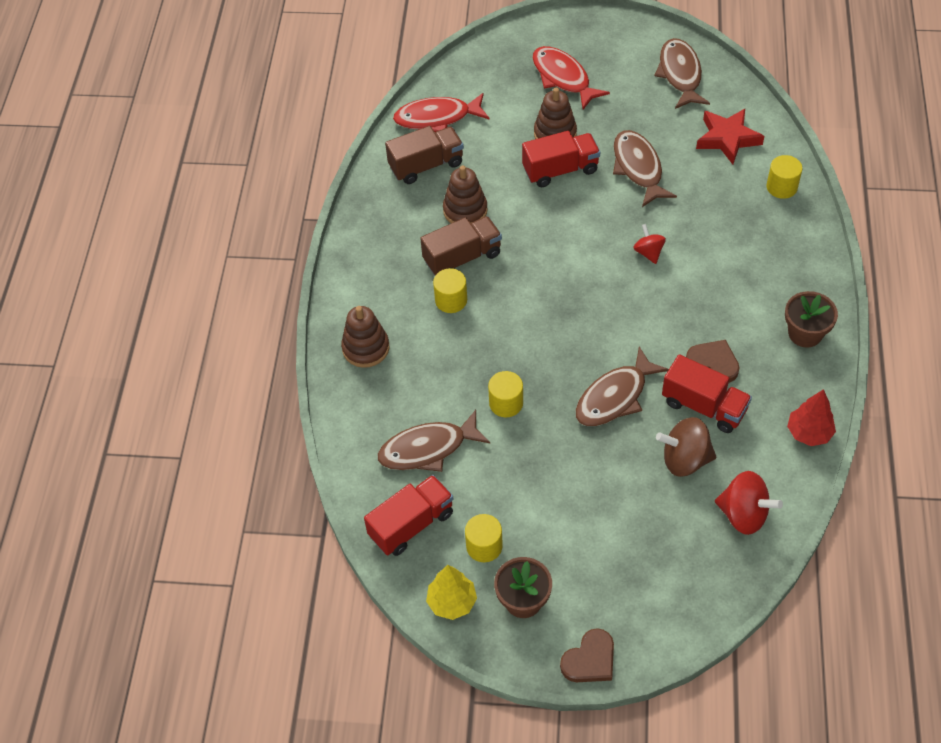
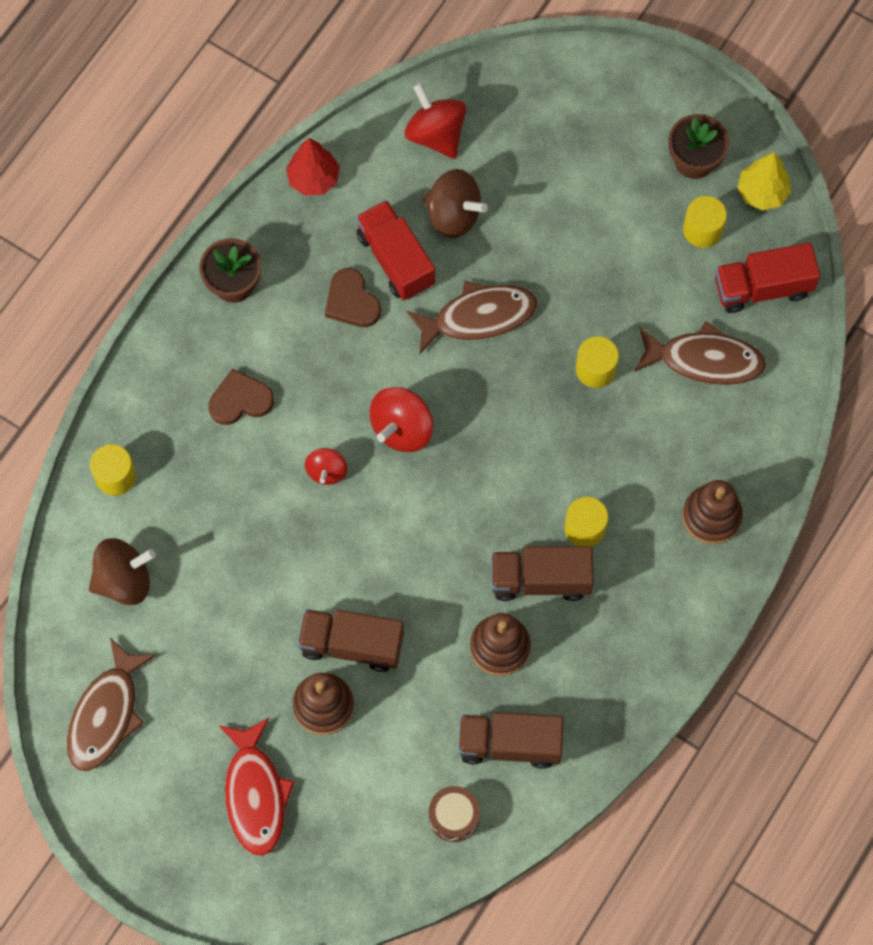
camera: 155 degrees left, 15 degrees up
red fish [393,93,490,132] -> brown drum [429,786,480,842]
red truck [522,131,600,187] -> brown truck [297,609,404,672]
brown heart [560,628,614,682] -> brown heart moved to [208,368,274,425]
brown fish [613,130,677,207] -> none
red star [696,109,764,164] -> brown spinning top [89,538,156,605]
none -> red spinning top [370,387,433,452]

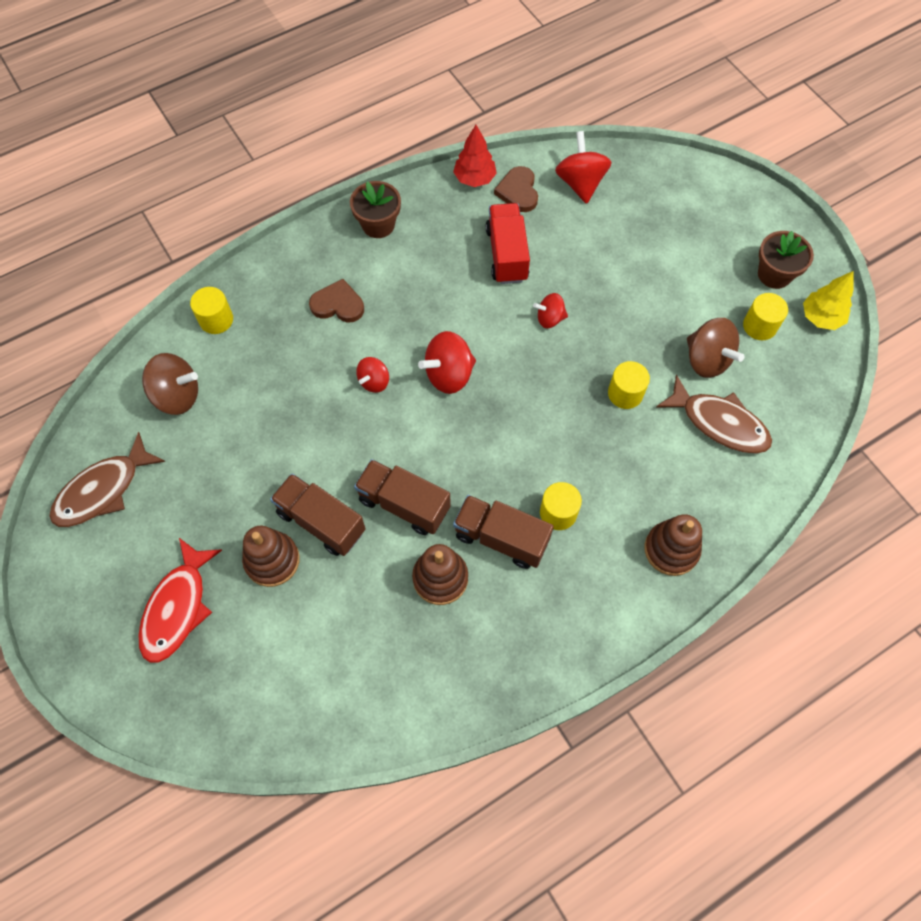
camera: 25 degrees right, 5 degrees down
brown heart [325,268,381,327] -> brown heart moved to [494,166,538,212]
brown fish [407,281,537,354] -> red spinning top [533,293,568,328]
brown spinning top [423,169,488,238] -> brown spinning top moved to [687,318,745,378]
brown drum [429,786,480,842] -> none
brown truck [458,712,564,769] -> brown truck moved to [354,459,451,535]
red truck [715,243,820,313] -> none

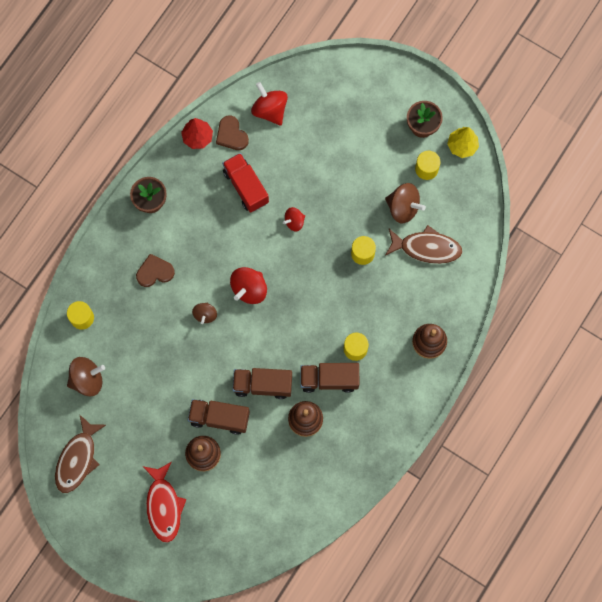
camera: 25 degrees left, 10 degrees up
red spinning top [356,357,389,393] -> brown spinning top [192,303,217,324]

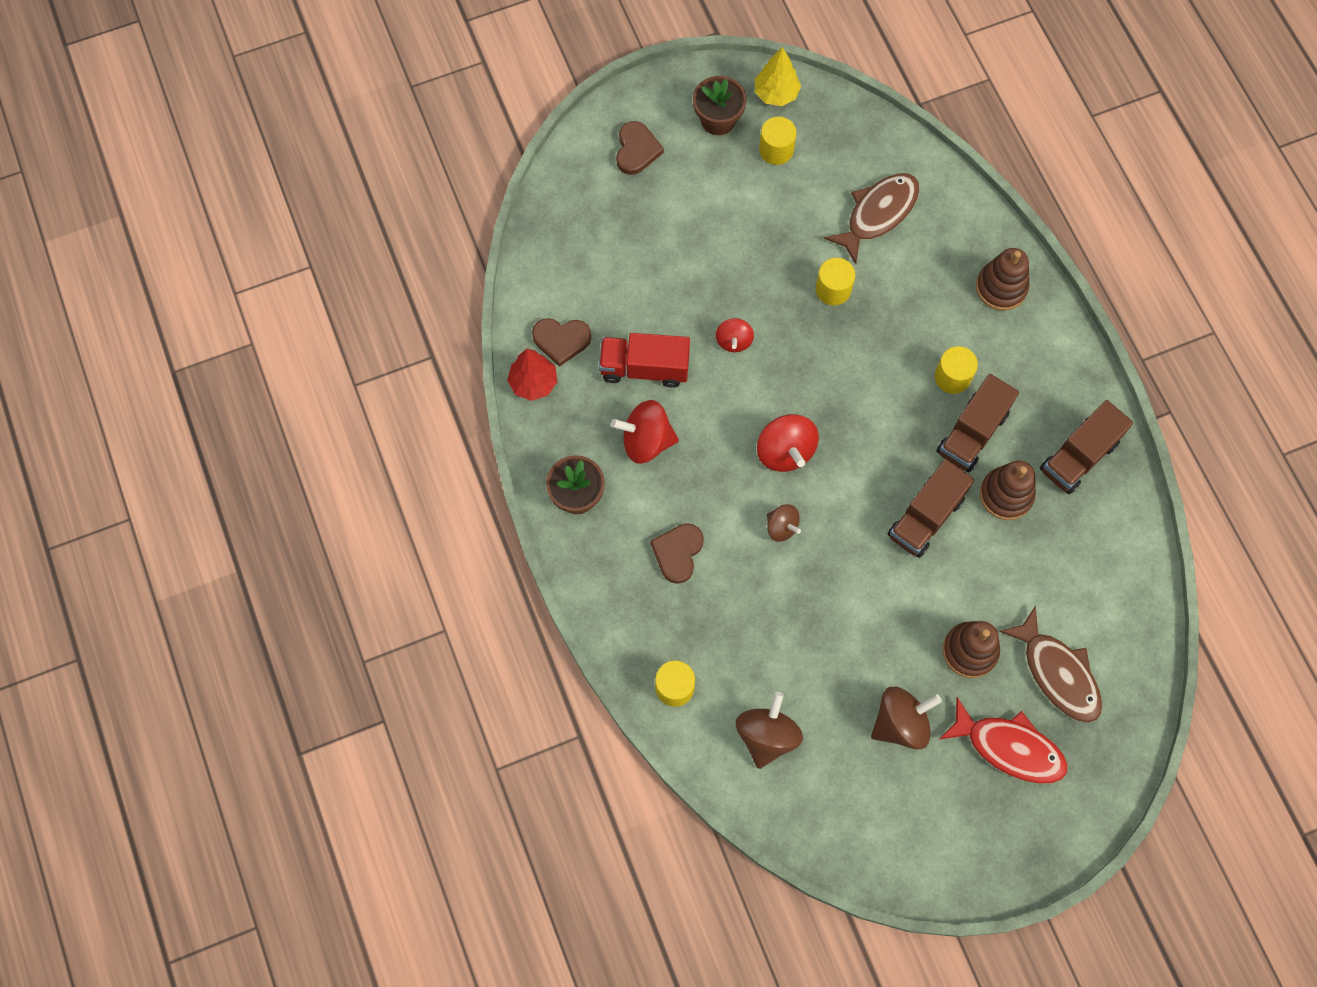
camera: 55 degrees left, 5 degrees down
brown fish [55,414,106,493] -> brown fish moved to [999,606,1102,723]
brown truck [188,399,250,435] -> brown truck moved to [1040,400,1133,494]
red spinning top [251,82,288,126] -> red spinning top moved to [611,400,679,464]
brown spinning top [385,183,426,223] -> brown spinning top moved to [871,687,942,750]
none -> brown heart [616,121,664,175]

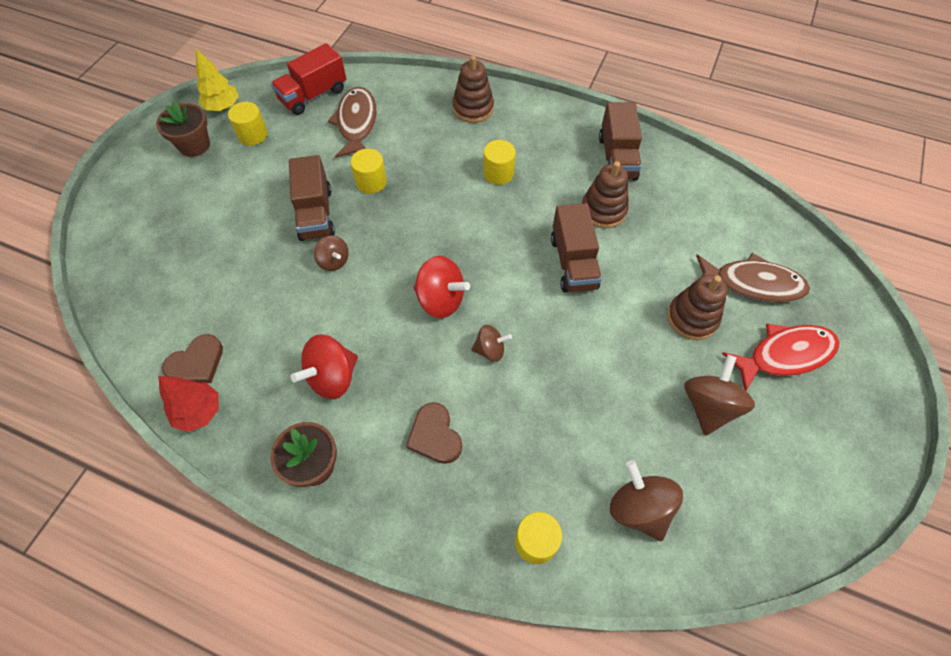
camera: 45 degrees left, 10 degrees down
red truck [599,333,690,388] -> red truck moved to [271,43,346,115]
brown heart [616,121,664,175] -> none
red spinning top [716,318,754,352] -> brown spinning top [314,235,349,271]
brown truck [936,374,1019,472] -> brown truck moved to [289,155,335,241]

